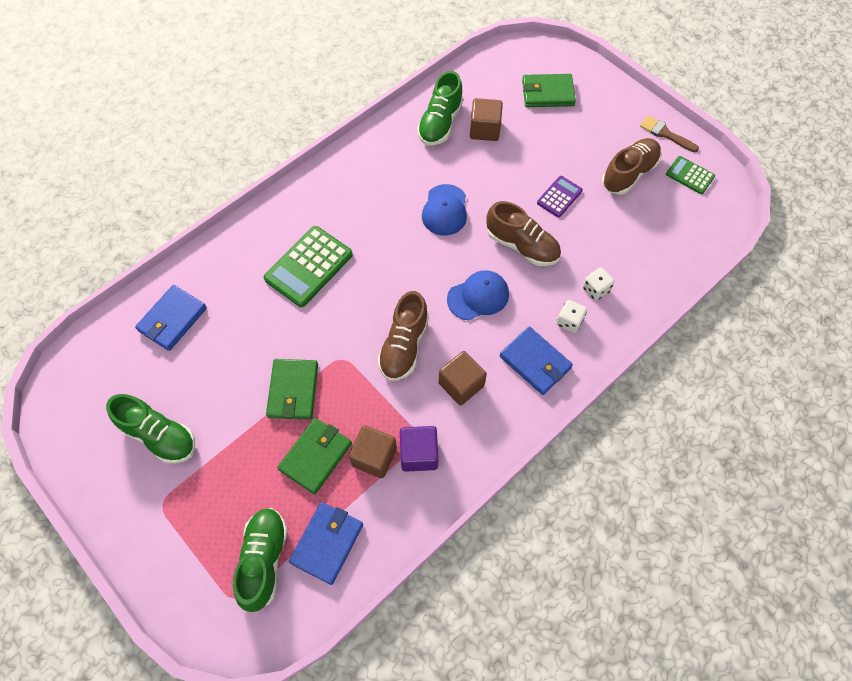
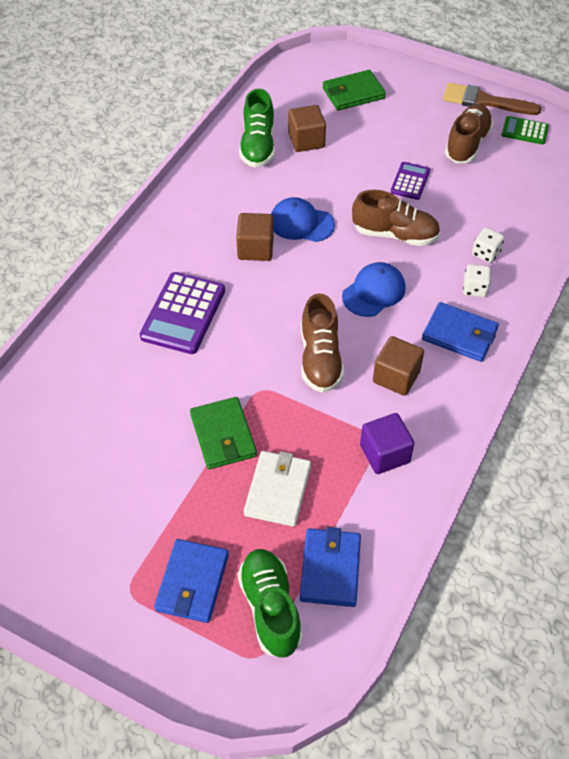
camera: 20 degrees left, 10 degrees down
green shoe [106,394,195,464] -> none
blue wallet [135,285,207,351] -> blue wallet moved to [154,539,229,623]
green calculator [264,226,353,307] -> purple calculator [140,272,225,354]
green wallet [277,418,352,494] -> white wallet [244,451,311,527]
brown cube [349,425,397,478] -> brown cube moved to [236,213,274,261]
blue cap [422,184,467,235] -> blue cap turned 120 degrees clockwise [271,197,335,242]
brown brush [640,116,699,152] -> brown brush [443,83,541,115], size x1.51

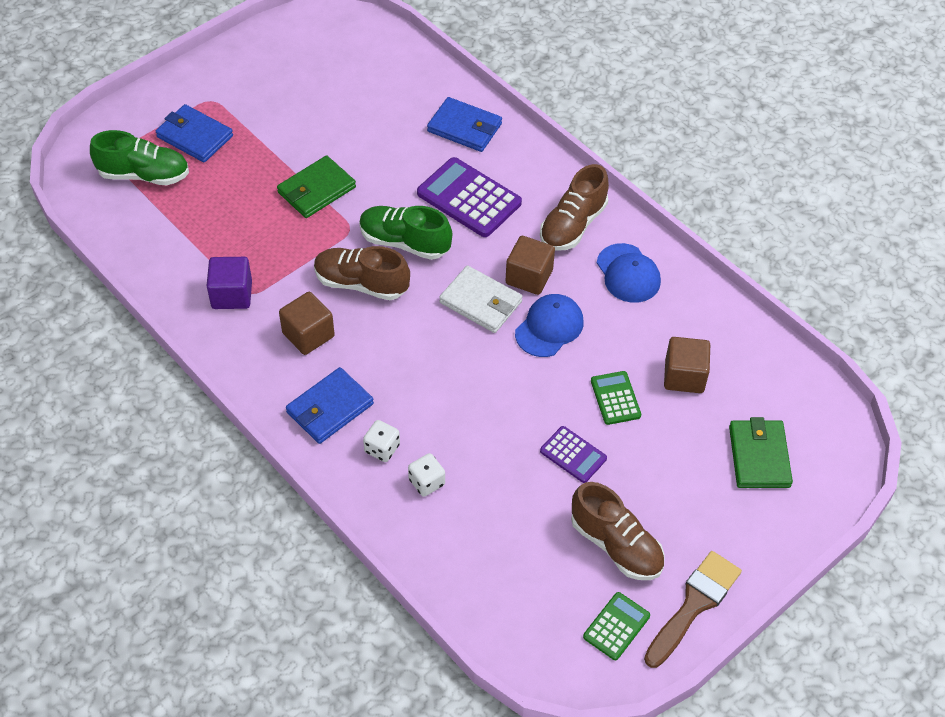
camera: 110 degrees right, 0 degrees up
green wallet [190,397,257,469] -> green wallet turned 45 degrees counterclockwise [277,155,356,218]
green shoe [239,89,275,168] -> green shoe moved to [359,206,452,260]
white wallet [244,451,311,527] -> white wallet moved to [439,266,523,333]
blue wallet [300,527,361,607] -> blue wallet moved to [427,97,502,152]
blue cap [342,262,406,317] -> blue cap moved to [597,243,661,303]
brown shoe [352,190,440,246] -> brown shoe moved to [540,164,609,251]
none -> green calculator [591,371,641,425]

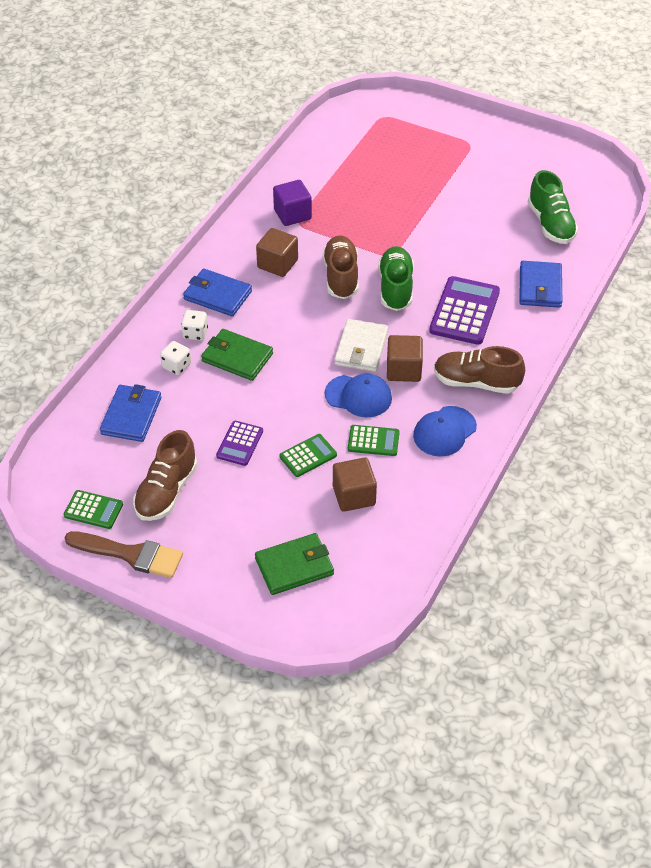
camera: 70 degrees right, 5 degrees down
green shoe [90,130,189,186] -> green shoe moved to [528,170,578,244]
blue wallet [156,104,233,162] -> blue wallet moved to [100,384,161,442]
green wallet [277,155,356,218] -> green wallet moved to [201,329,273,381]
none -> green calculator [348,425,400,456]

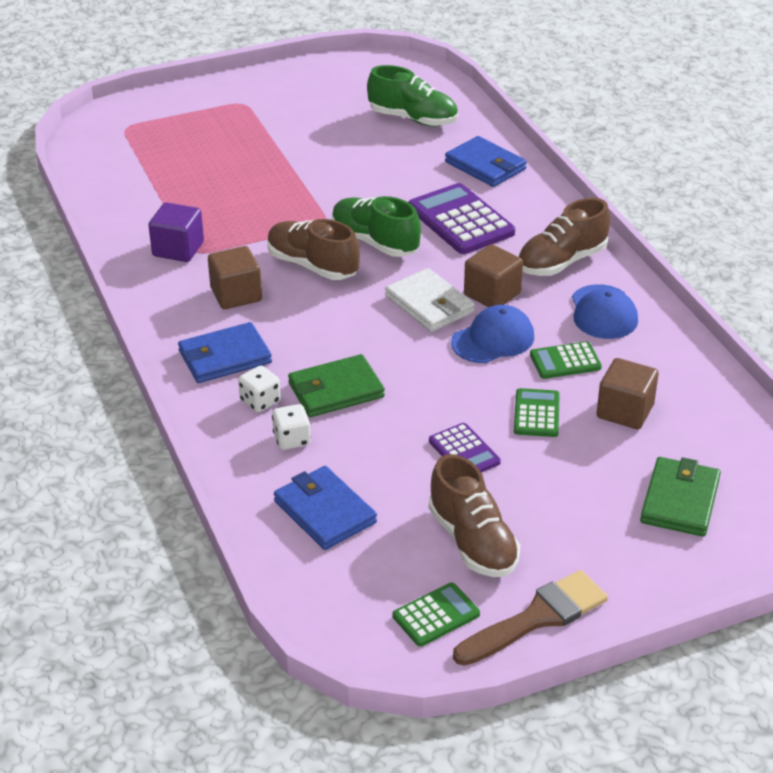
camera: 50 degrees left, 10 degrees down
green calculator [348,425,400,456] -> green calculator turned 150 degrees counterclockwise [530,341,602,379]

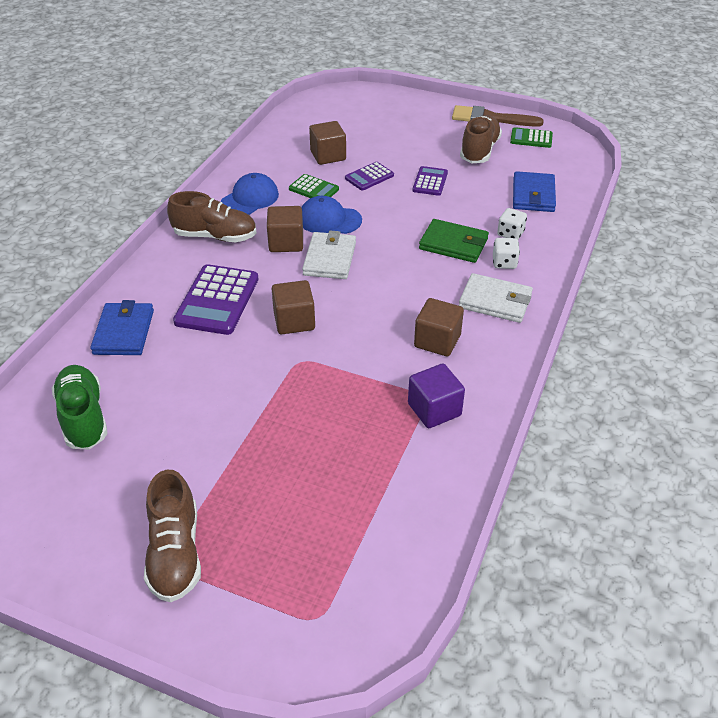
camera: 135 degrees left, 5 degrees up
blue wallet [178,322,272,383] -> white wallet [459,273,533,323]
brown shoe [267,219,360,280] -> brown shoe moved to [144,470,201,602]
green shoe [332,196,421,257] -> brown cube [272,280,315,334]
green calculator [514,388,560,437] -> purple calculator [345,162,394,191]
green wallet [640,457,721,537] -> none

